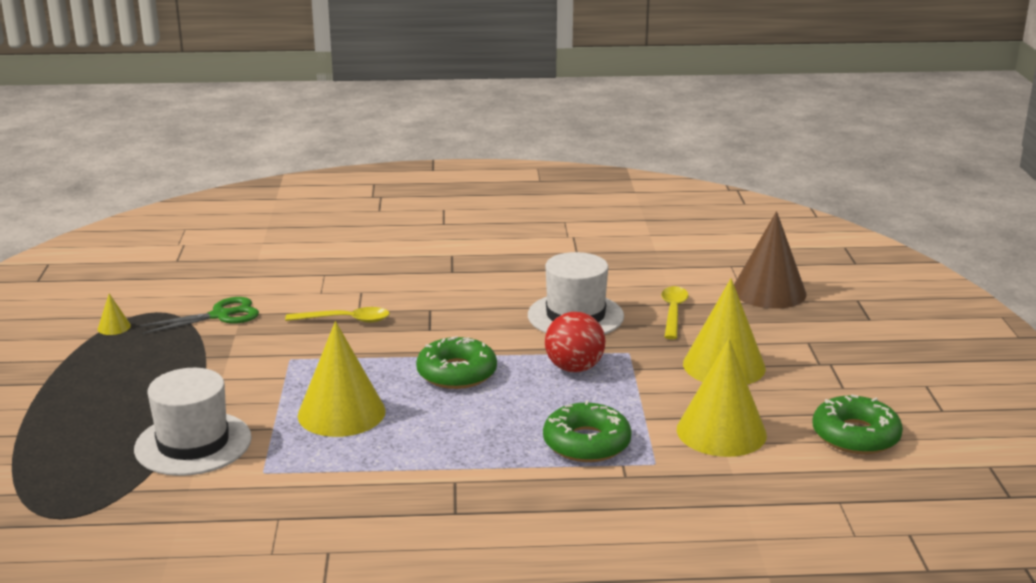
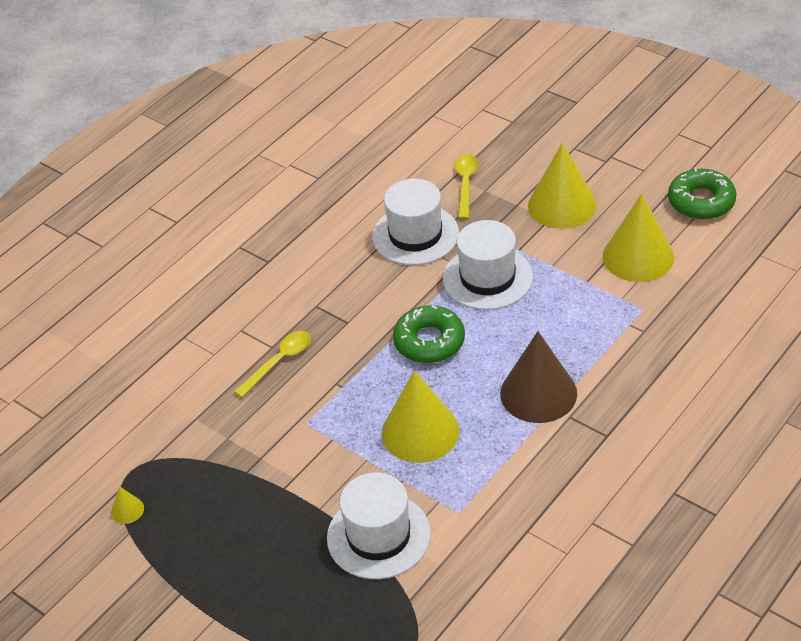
camera: 45 degrees left, 20 degrees up
green scissors [140,297,259,334] -> none
green donut [543,400,632,462] -> none
red ball [545,312,606,372] -> white hat [443,220,533,310]
yellow spoon [661,286,689,339] -> yellow spoon turned 45 degrees clockwise [455,154,479,219]
brown cone [734,211,806,309] -> brown cone moved to [500,331,577,423]

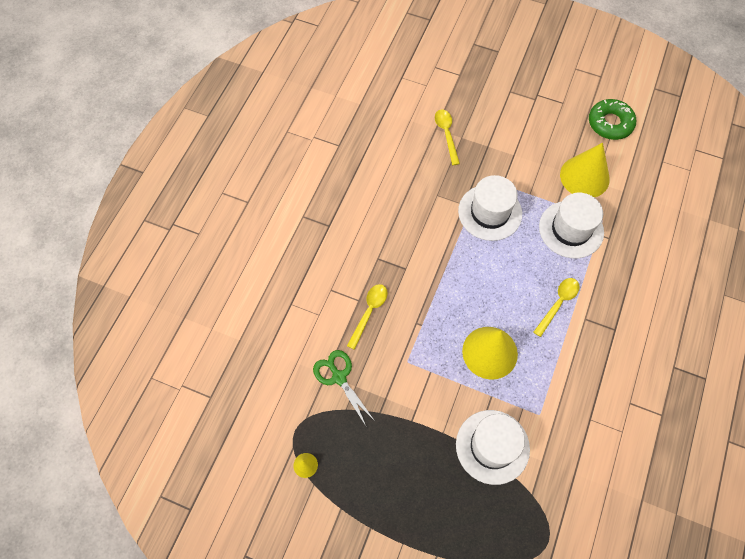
camera: 20 degrees left, 20 degrees up
white hat [372,179,459,265] -> white hat moved to [539,193,604,258]
green donut [393,305,465,363] -> none
brown cone [500,331,577,423] -> yellow spoon [533,278,580,337]
yellow cone [528,143,597,229] -> none
none -> green scissors [313,350,374,426]

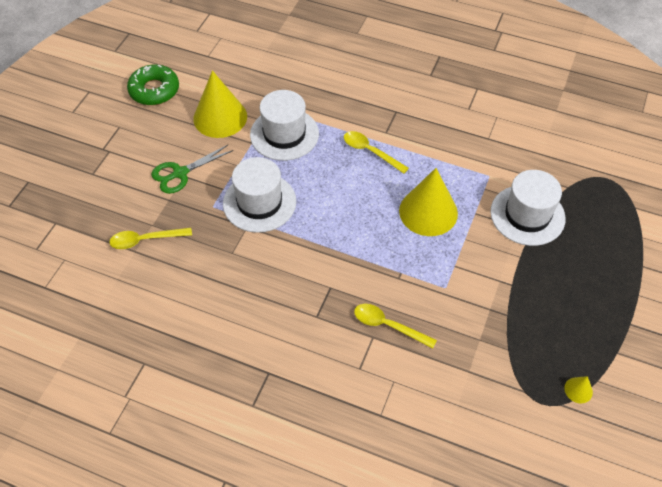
camera: 90 degrees left, 10 degrees down
green scissors [313,350,374,426] -> green scissors moved to [151,145,233,194]

